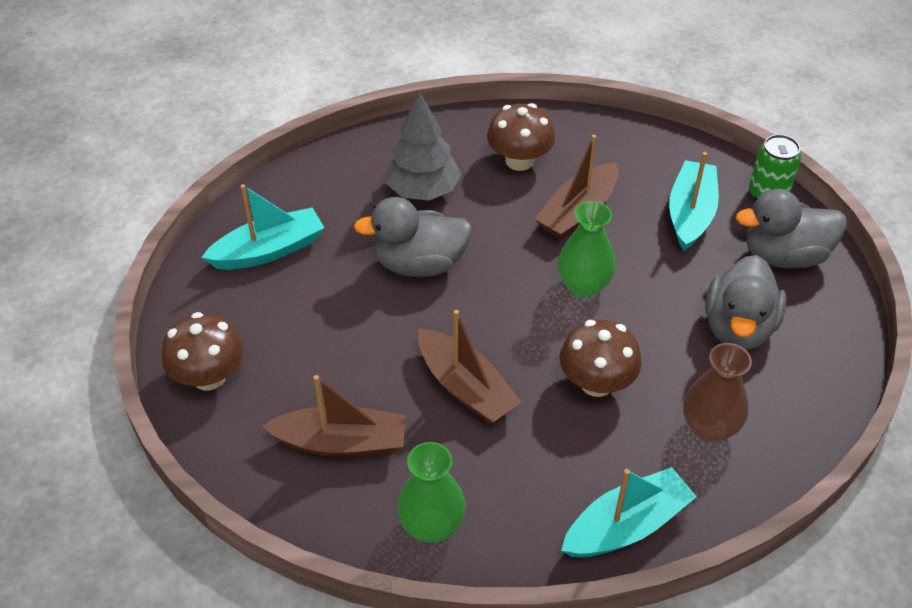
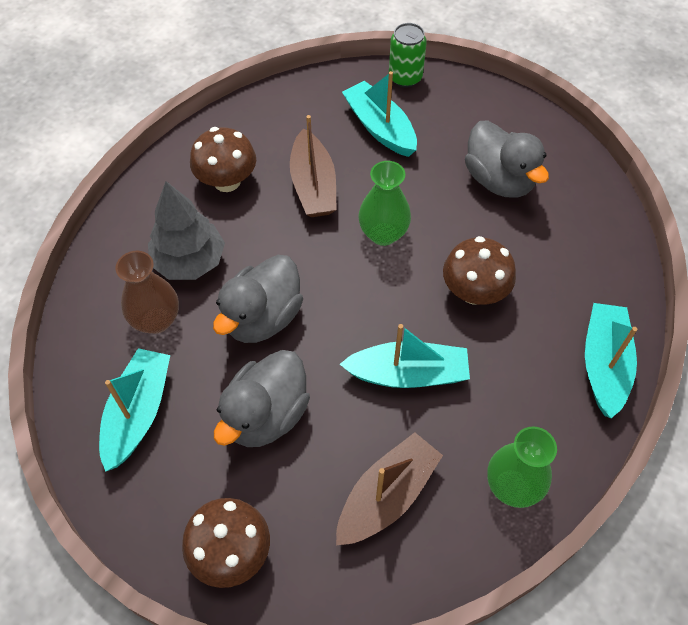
camera: 50 degrees left, 10 degrees up
brown boat [418,310,521,424] -> turquoise boat [340,324,470,388]
brown vase [683,343,752,443] -> brown vase moved to [115,251,179,334]
grey duck [736,189,847,268] -> grey duck moved to [214,350,310,447]

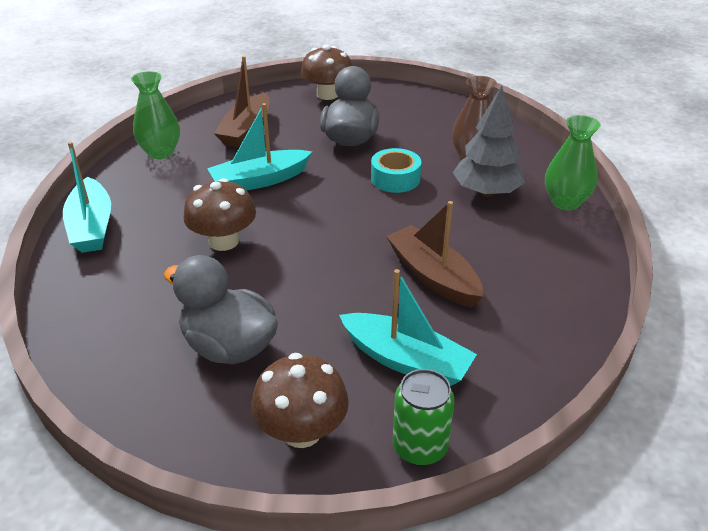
camera: 155 degrees right, 20 degrees down
turquoise boat [99,348,170,472] -> none
brown mushroom [190,127,256,192] -> brown mushroom moved to [251,353,349,448]
grey duck [213,255,303,343] -> turquoise tape [371,148,421,193]
green vase [358,161,411,246] -> green vase moved to [545,115,601,210]

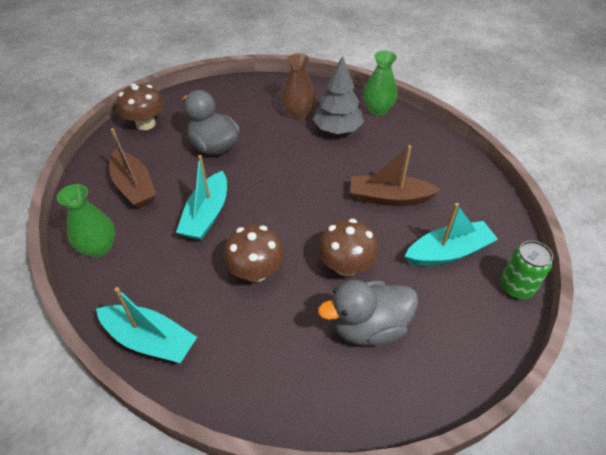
camera: 50 degrees left, 10 degrees up
brown mushroom [251,353,349,448] -> brown mushroom moved to [318,219,378,276]
turquoise tape [371,148,421,193] -> none

